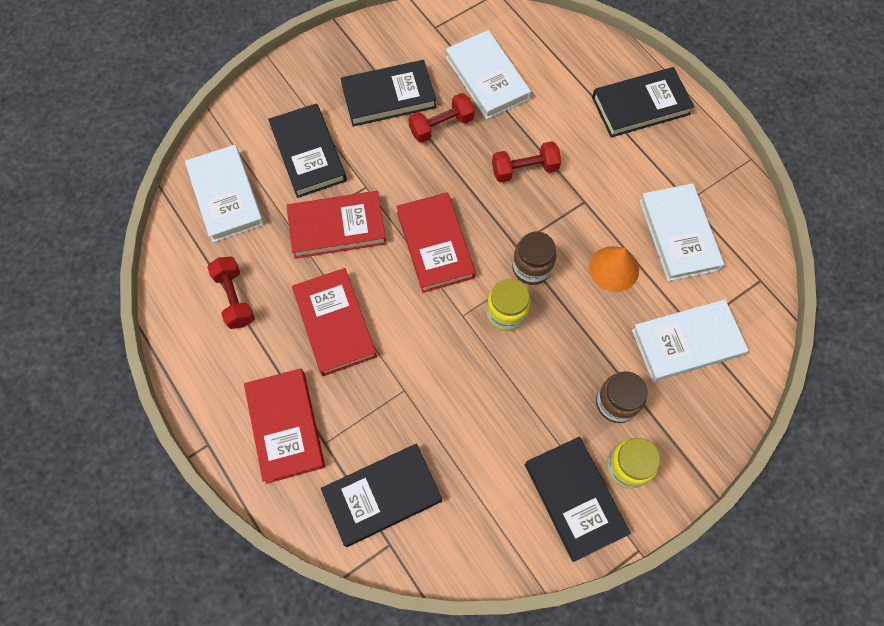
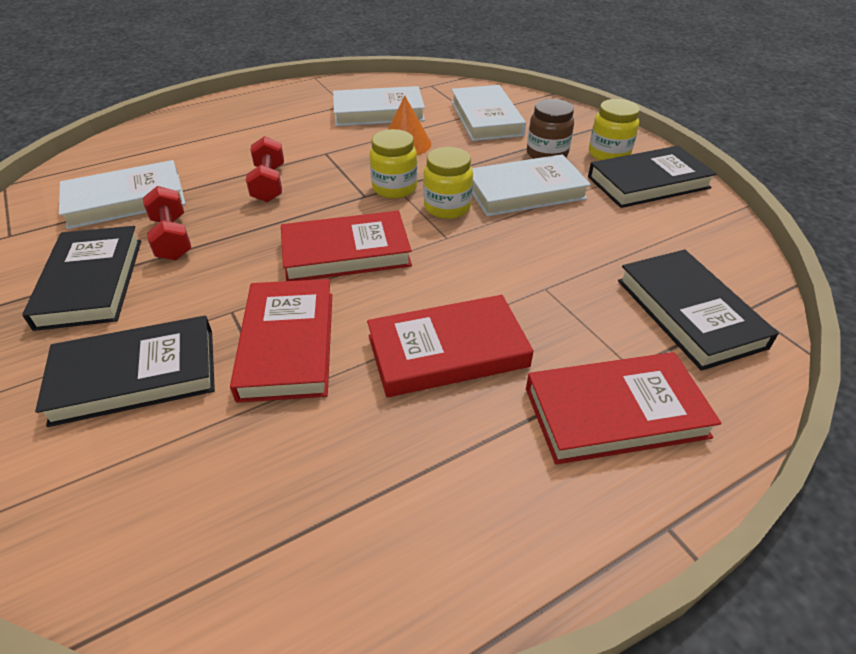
camera: 85 degrees left, 25 degrees down
white book [185,145,264,243] -> white book moved to [472,154,591,217]
red dumbbell [207,257,255,329] -> none
brown jar [512,232,557,285] -> yellow jar [370,129,417,199]
black book [592,67,694,137] -> none

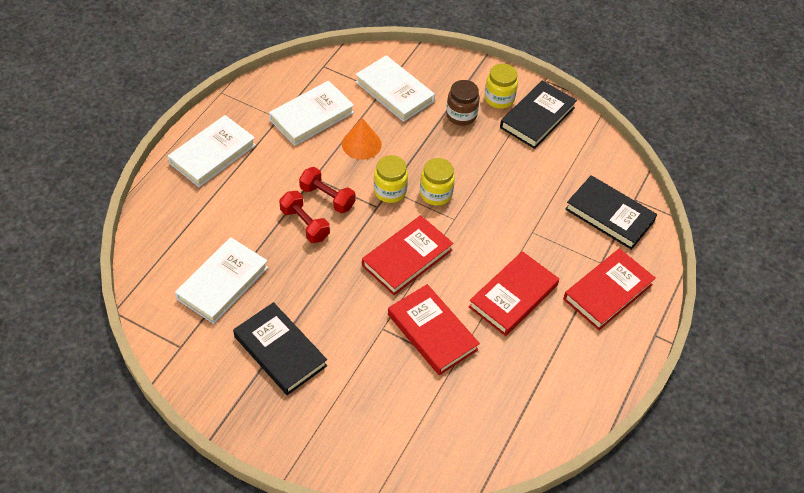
camera: 35 degrees left, 10 degrees up
black book [35,315,215,427] -> none
red dumbbell [143,186,191,260] -> red dumbbell moved to [299,167,355,213]
white book [472,154,591,217] -> white book moved to [168,115,256,187]

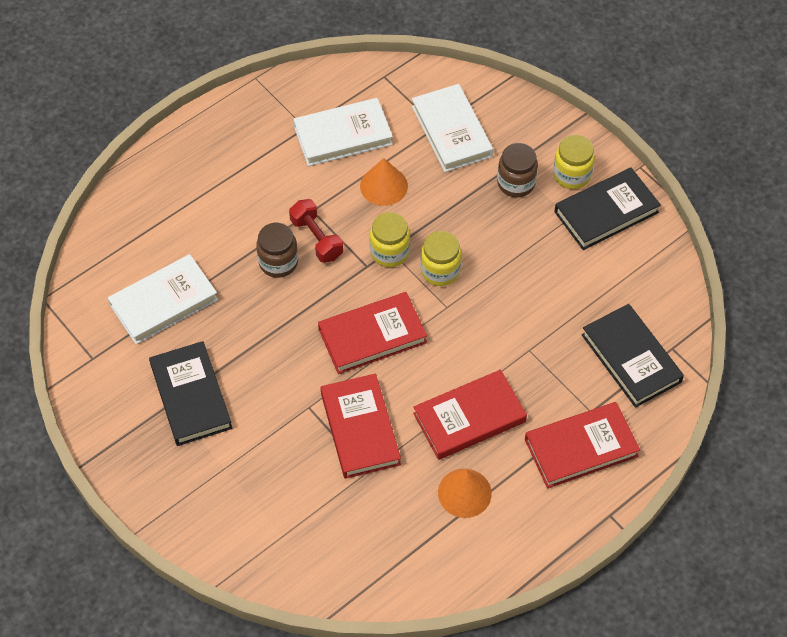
camera: 25 degrees right, 5 degrees up
white book [168,115,256,187] -> none
red dumbbell [279,191,330,243] -> brown jar [256,223,298,278]
none -> orange cone [438,469,492,518]

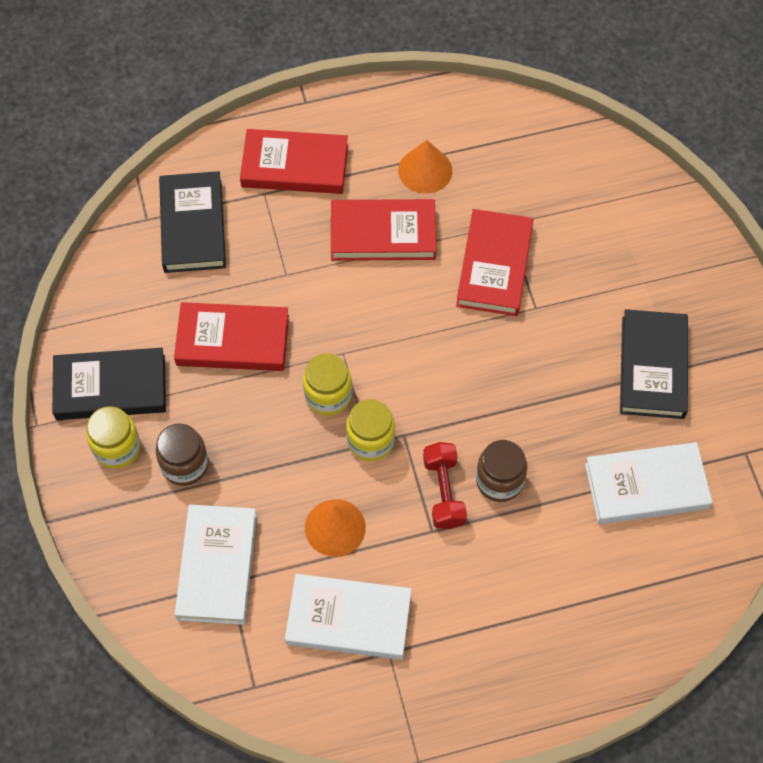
camera: 155 degrees left, 5 degrees up
red book [318,292,427,374] -> red book moved to [174,302,289,371]

